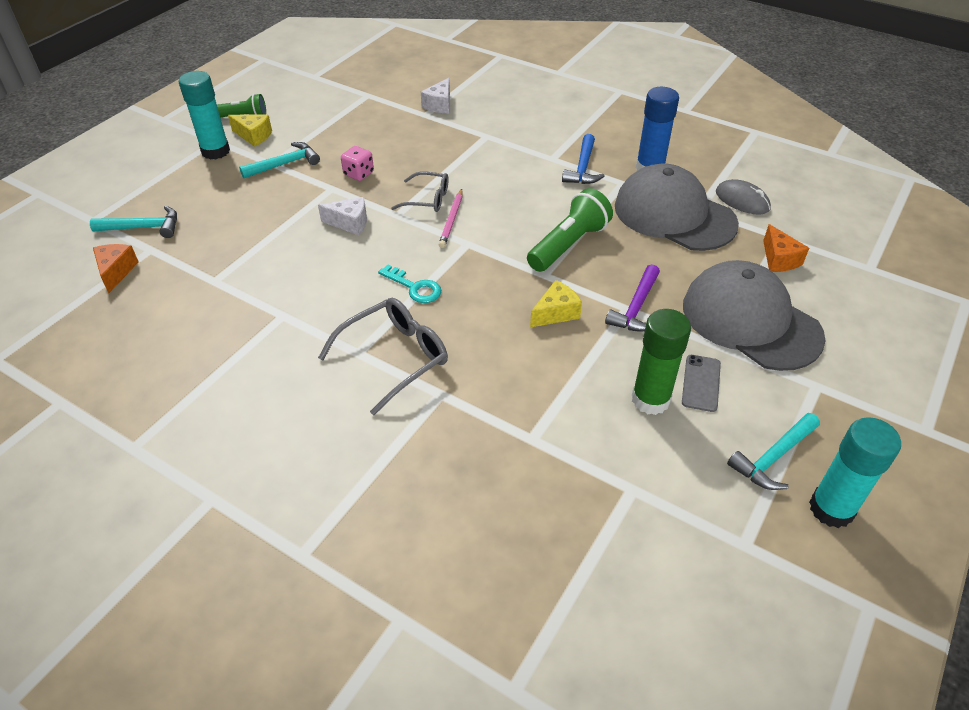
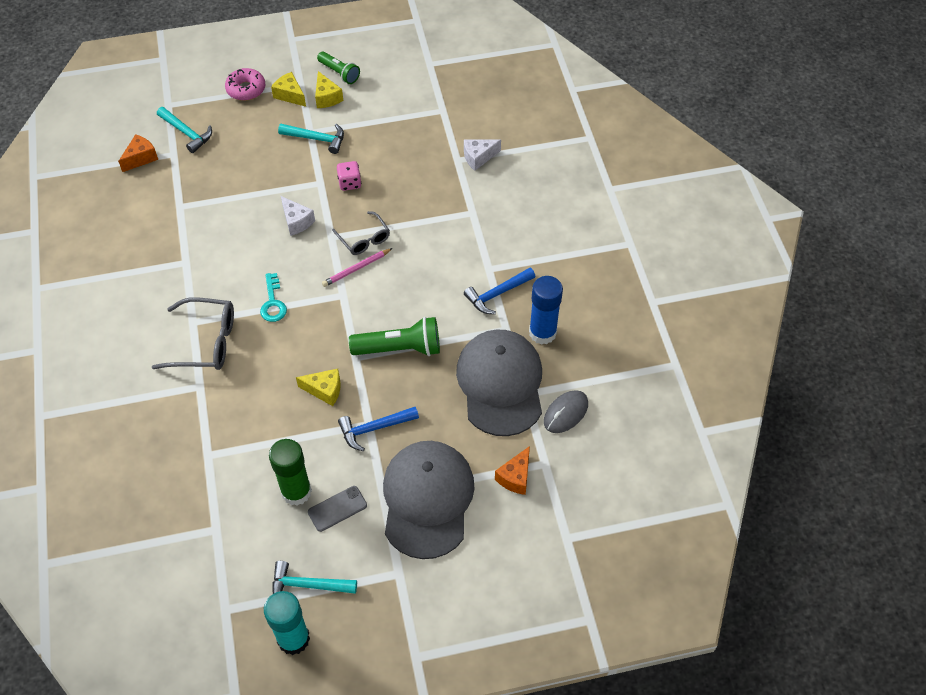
camera: 45 degrees right, 10 degrees up
turquoise glue stick [179,71,230,160] -> yellow cheese [271,72,306,107]
purple hammer [605,264,660,332] -> blue hammer [338,407,419,451]
grey mouse [716,179,771,215] -> grey mouse turned 45 degrees clockwise [544,390,588,433]
none -> pink donut [225,68,265,101]

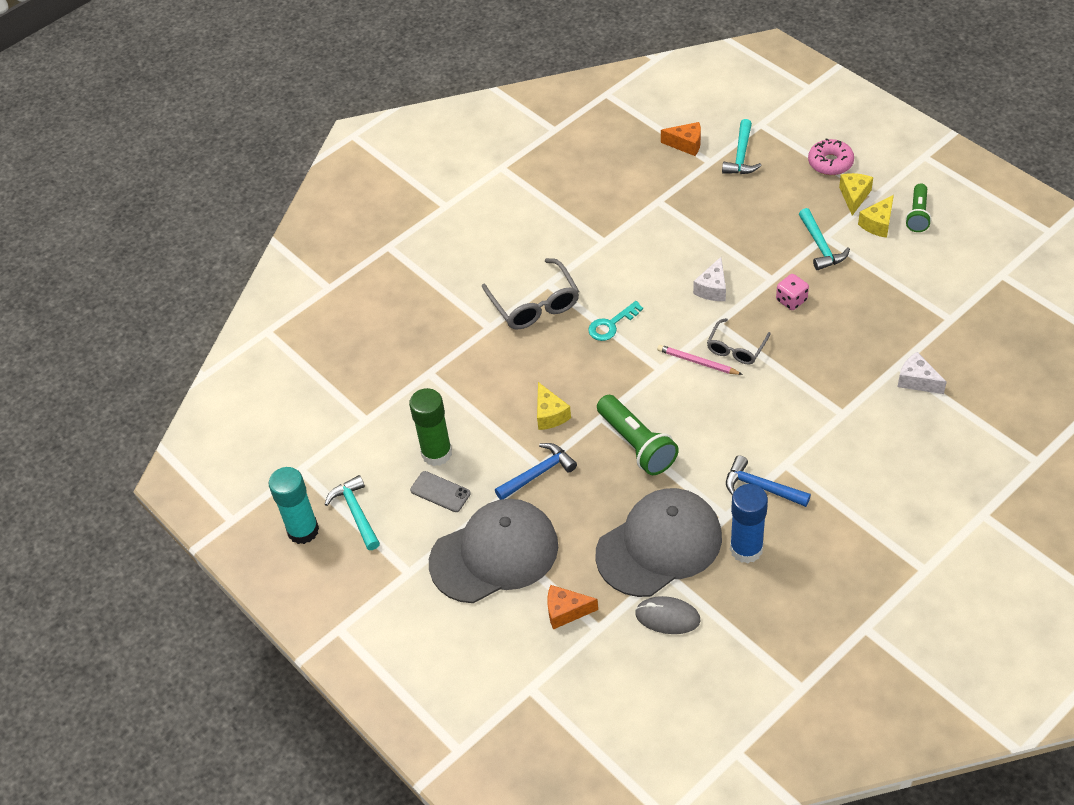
camera: 65 degrees right, 5 degrees down
blue hammer [338,407,419,451] -> blue hammer turned 105 degrees clockwise [495,443,577,500]

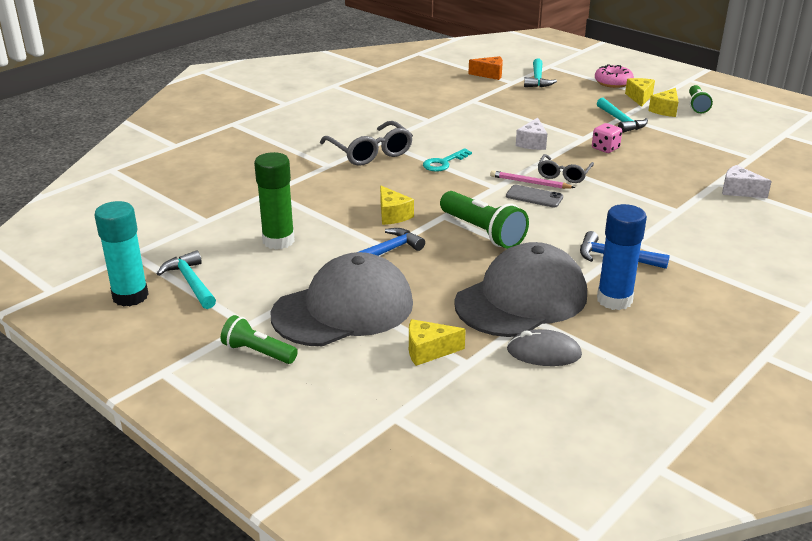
camera: 10 degrees left, 20 degrees down
grey phone [410,471,471,512] -> grey phone moved to [506,185,563,208]
orange cheese [547,585,598,630] -> yellow cheese [409,319,466,366]
none -> green flashlight [221,315,298,364]

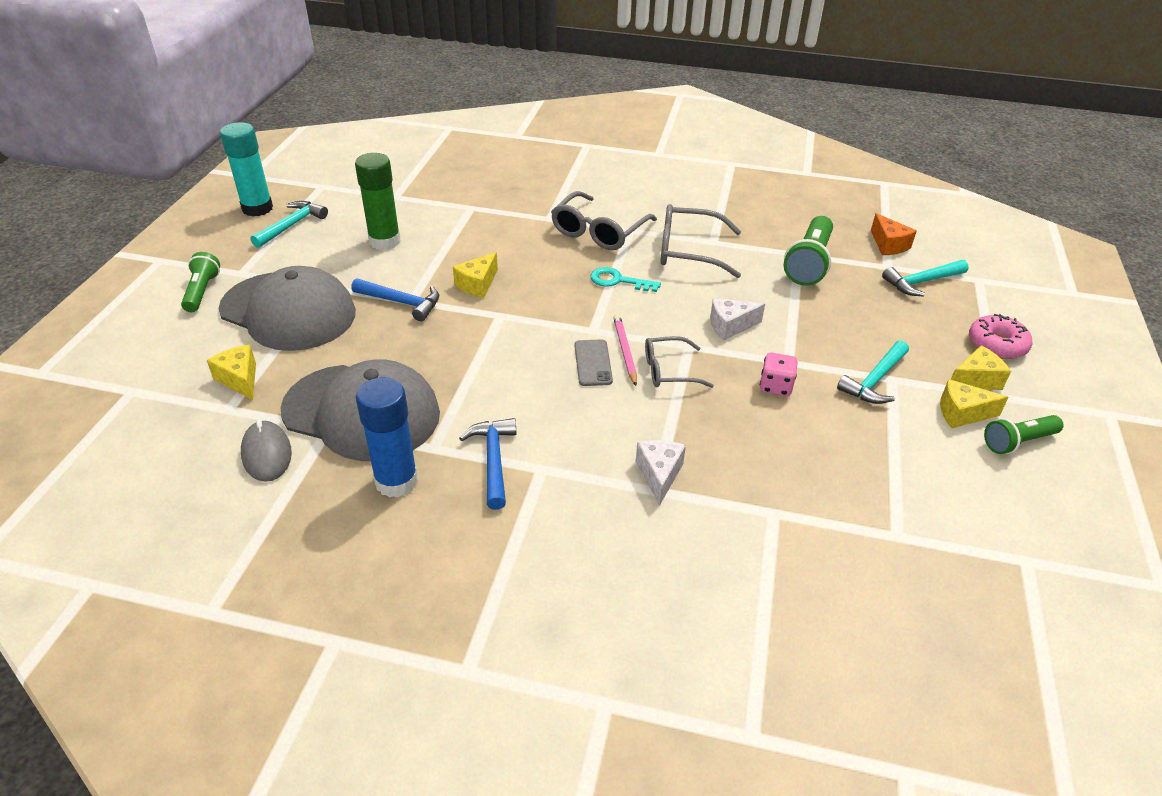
camera: 60 degrees right, 10 degrees up
green flashlight [440,191,529,249] -> green flashlight moved to [784,216,833,286]
white cheese [722,165,772,198] -> white cheese moved to [636,440,686,506]
none -> grey glasses [661,204,741,278]

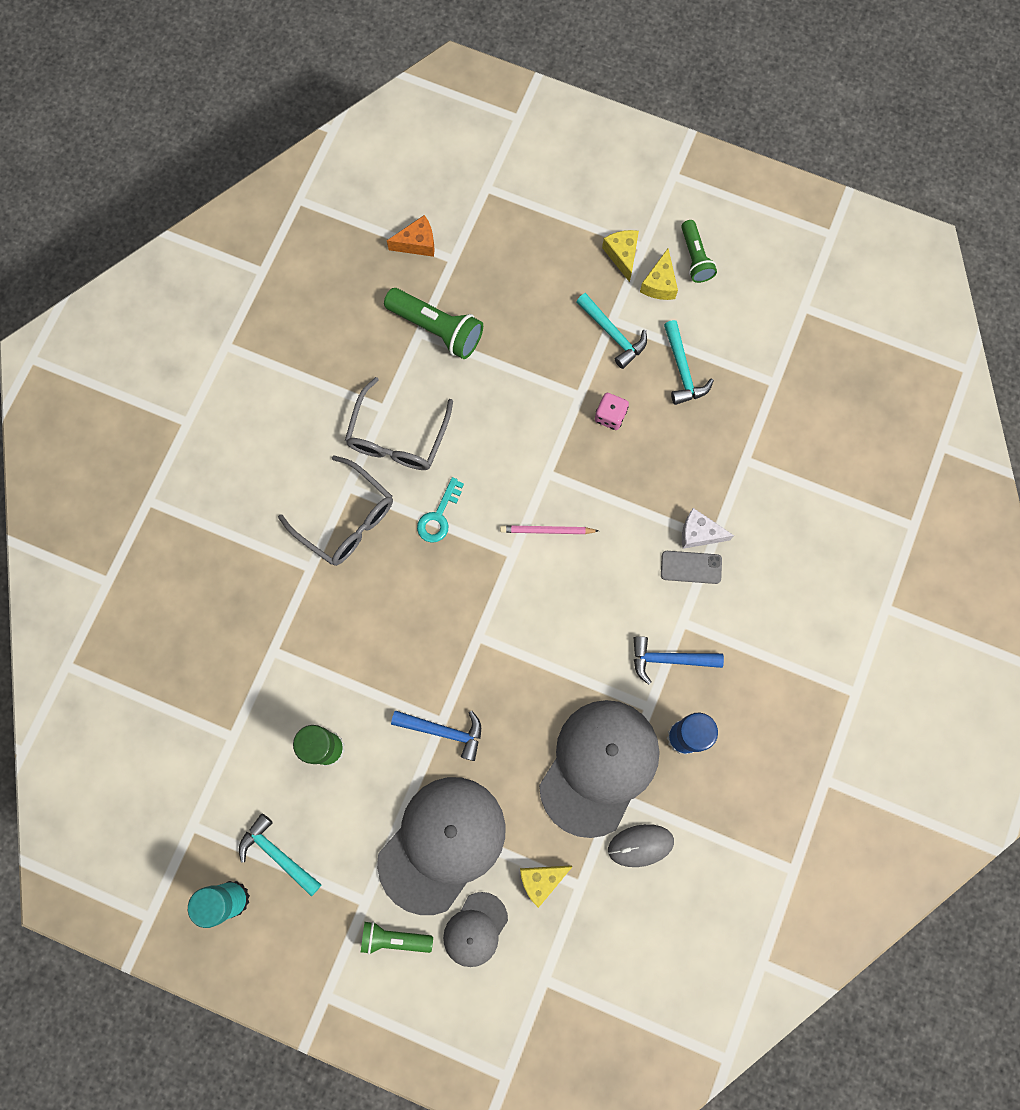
camera: 80 degrees left, 35 degrees up
blue hammer [351,278,439,321] -> blue hammer turned 75 degrees clockwise [391,710,481,761]
yellow cheese [453,252,498,298] -> none
grey phone [575,339,613,386] -> grey phone moved to [661,551,722,584]
grey glasses [645,336,714,388] -> none
white cheese [710,298,765,340] -> none
turquoise hammer [882,260,969,297] -> turquoise hammer moved to [664,320,714,405]
pink donut [969,314,1033,359] -> none
none -> grey cap [443,892,508,967]

